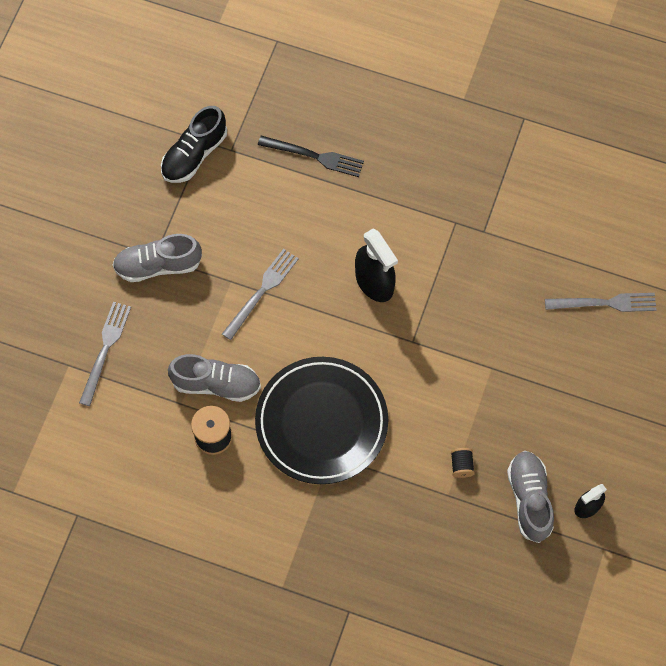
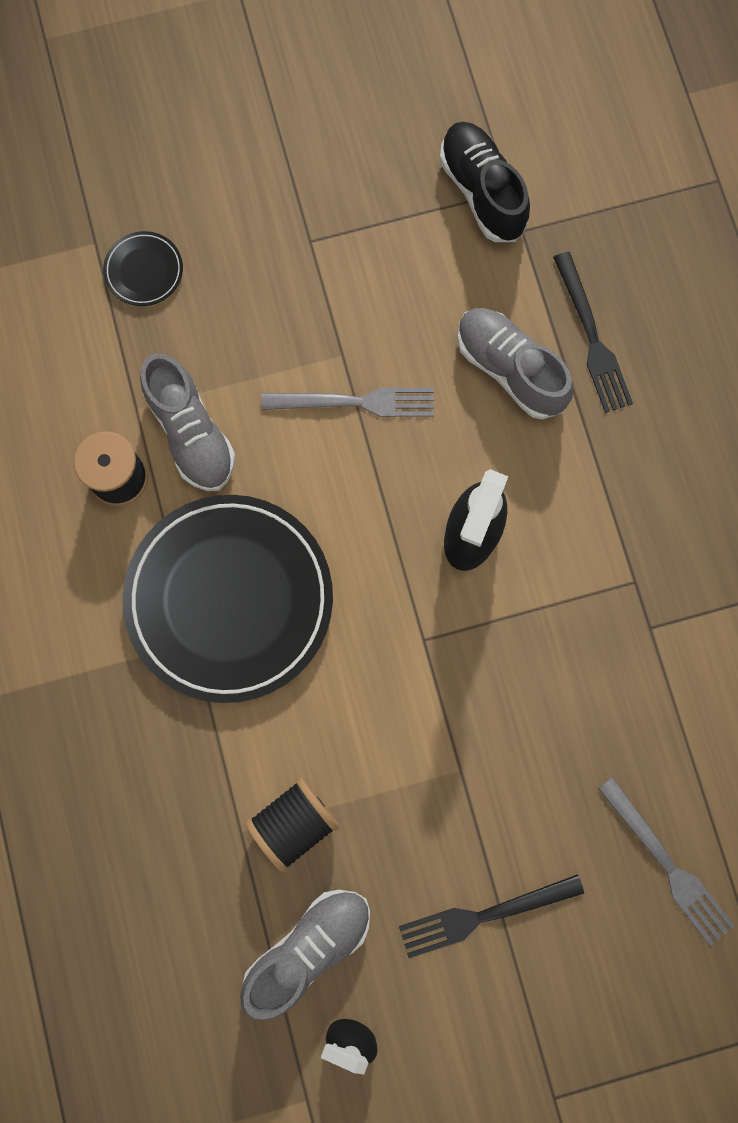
camera: 55 degrees right, 10 degrees up
grey fork [79,302,131,406] -> black plate [103,231,183,306]
grey shoe [112,234,202,282] -> grey shoe moved to [457,308,573,419]
black shoe [161,106,227,183] -> black shoe turned 60 degrees clockwise [440,122,530,242]
black spool [451,448,475,478] -> black spool [245,778,339,872], size x1.74
none -> black fork [399,874,584,958]

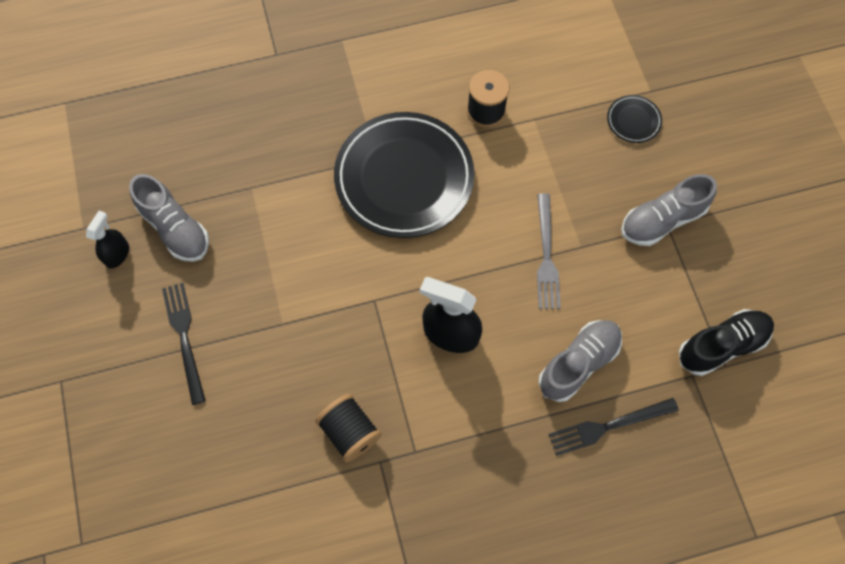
camera: 90 degrees right, 10 degrees down
grey shoe [140,353,235,491] -> grey shoe moved to [621,174,717,246]
black spool [245,778,339,872] -> black spool moved to [315,394,382,462]
grey fork [598,777,735,946] -> none

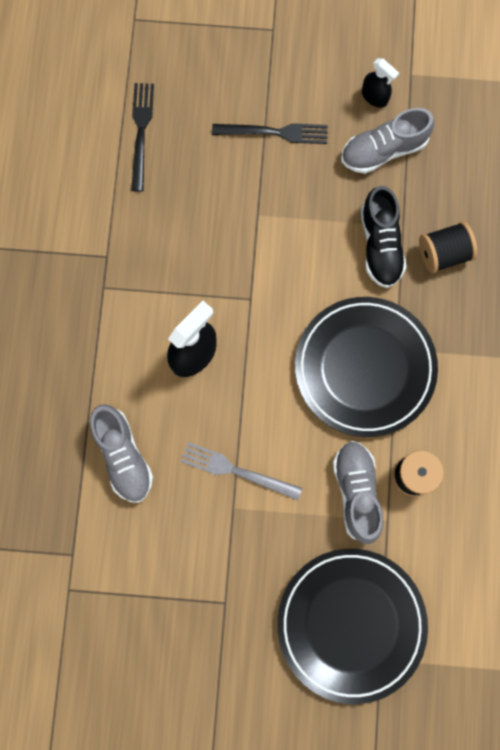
camera: 110 degrees right, 10 degrees up
black spool [315,394,382,462] -> black spool moved to [419,222,477,273]
black fork [548,398,679,456] -> black fork moved to [131,83,154,192]
black plate [607,95,662,143] -> black plate [277,549,428,704], size x2.47
grey shoe [621,174,717,246] -> grey shoe moved to [333,441,384,544]
black shoe [679,309,774,376] -> black shoe moved to [361,186,406,288]

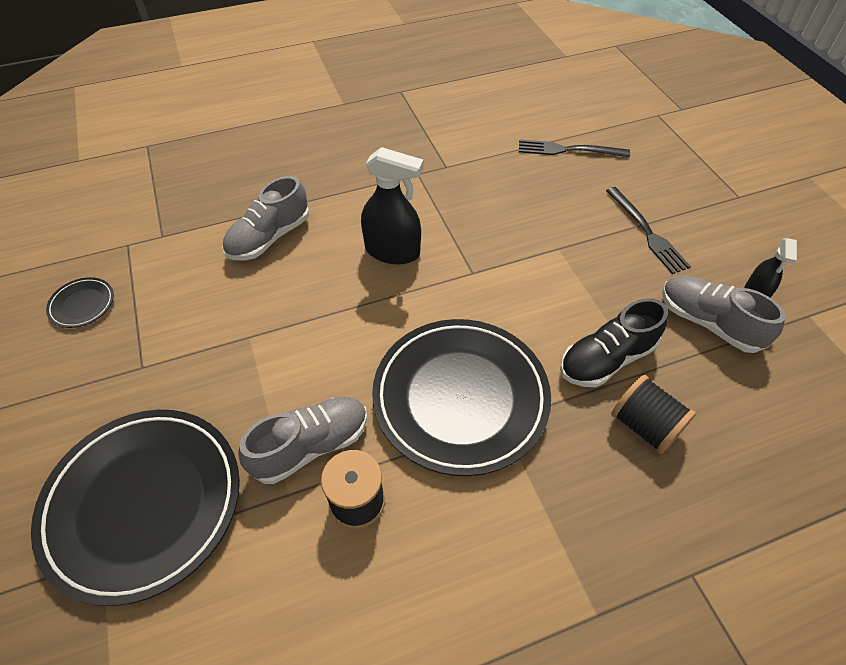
camera: 65 degrees right, 25 degrees down
black fork [131,83,154,192] -> black fork turned 150 degrees counterclockwise [519,139,630,157]
grey fork [180,442,302,500] -> none
none -> black plate [46,277,114,328]

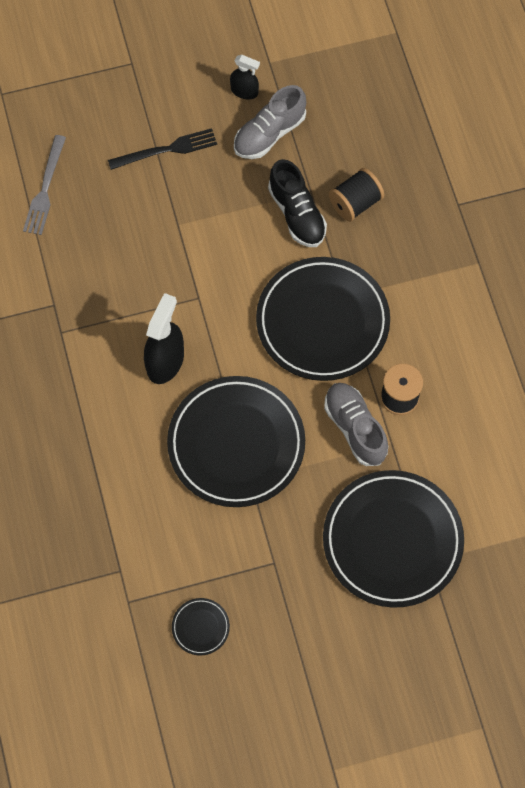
camera: 85 degrees left, 15 degrees up
grey shoe [222,176,309,261] -> none
black fork [519,139,630,157] -> grey fork [23,135,66,235]
none -> black plate [167,376,305,507]

